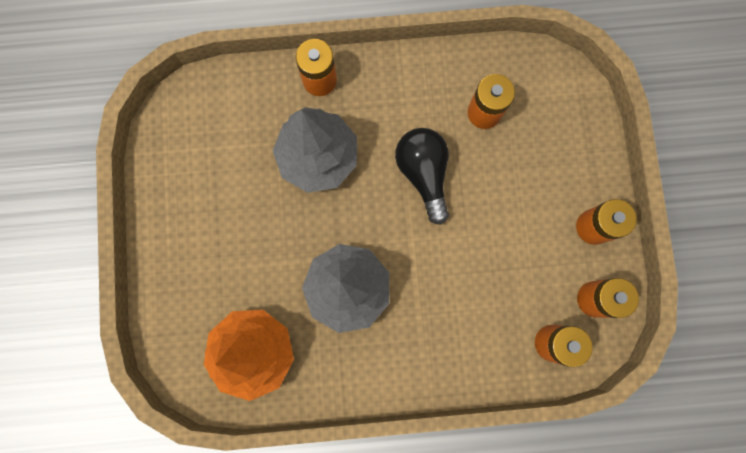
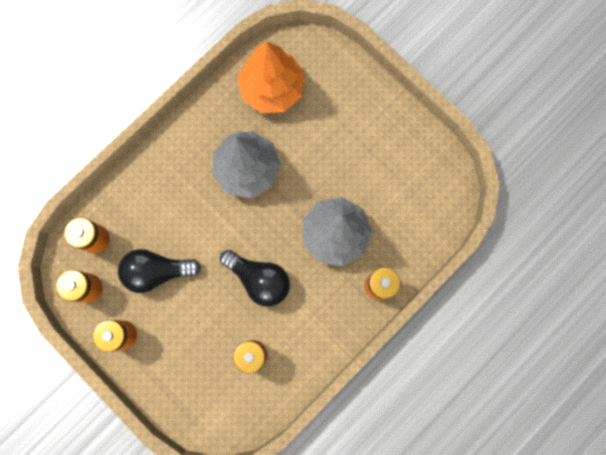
camera: 140 degrees right, 0 degrees up
none -> black light bulb [118,249,201,293]

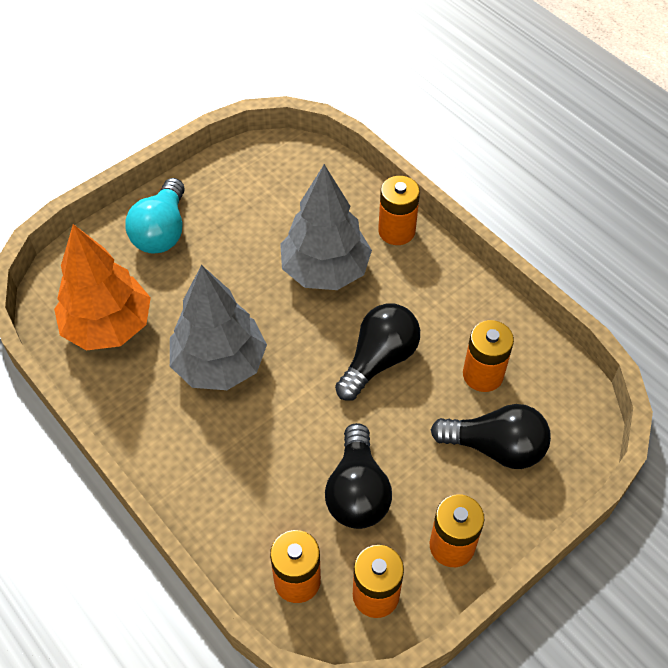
camera: 85 degrees left, 25 degrees down
none -> turquoise light bulb [126,178,185,253]
none -> black light bulb [431,404,551,469]

